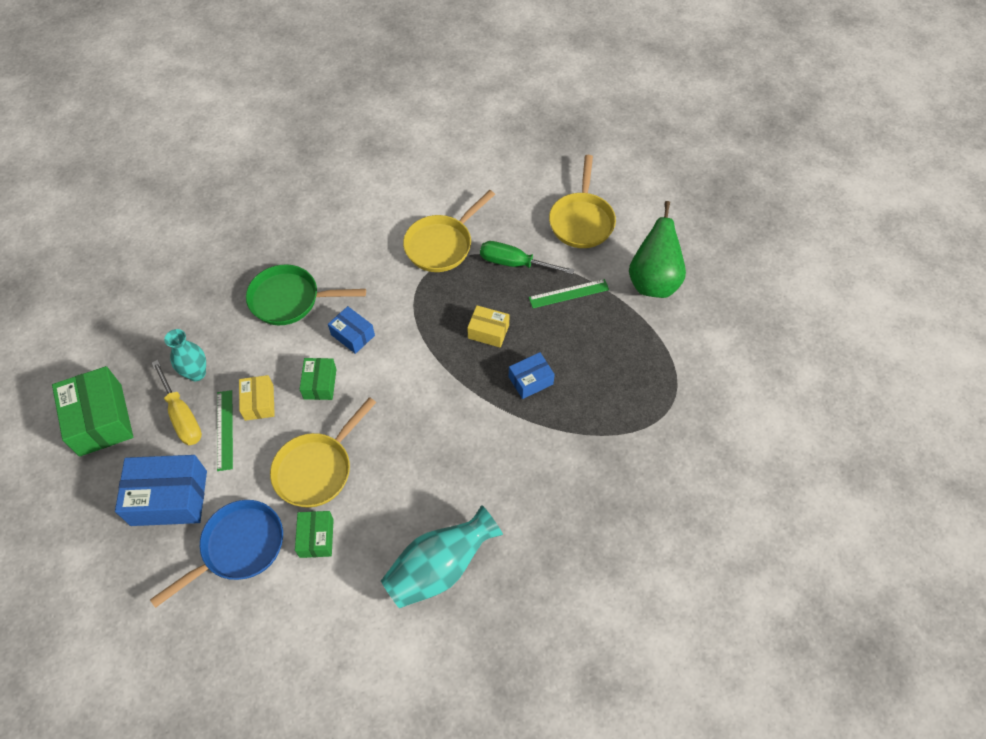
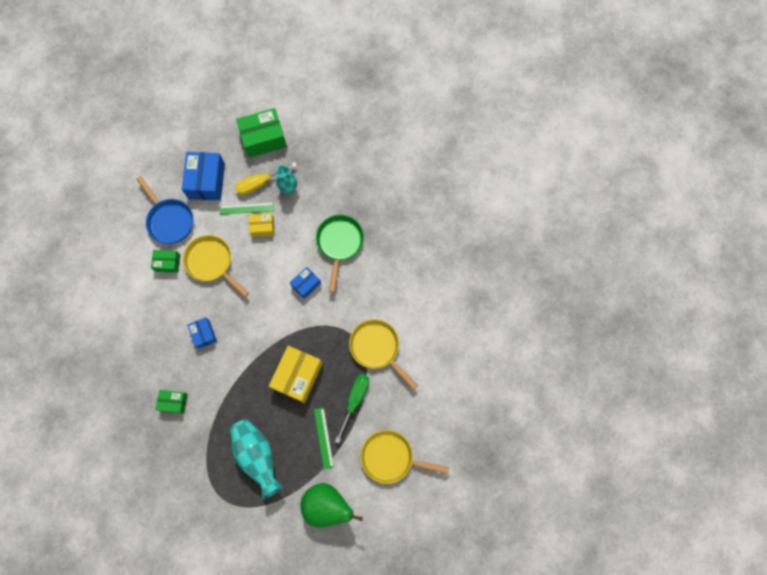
camera: 95 degrees right, 15 degrees up
green box [300,358,337,400] -> green box moved to [155,390,188,414]
turquoise vase [381,505,503,608] -> turquoise vase moved to [230,419,283,499]
yellow box [467,305,509,348] -> yellow box [269,346,323,403], size x1.80
blue box [509,352,555,399] -> blue box moved to [187,317,217,349]

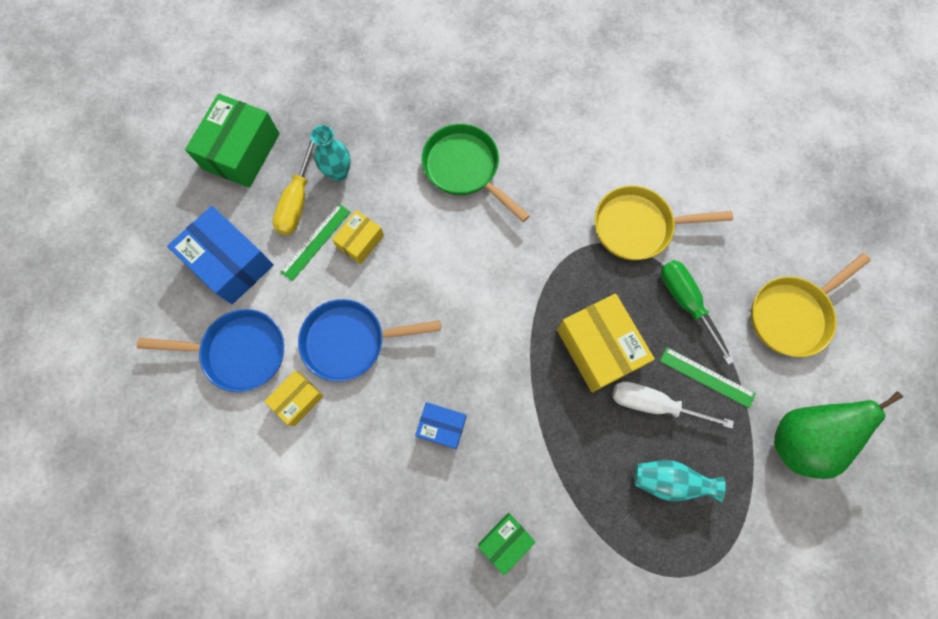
camera: 50 degrees left, 0 degrees up
green box [151,250,180,273] -> yellow box [264,371,324,426]
yellow pan [183,235,249,297] -> blue pan [298,299,441,382]
turquoise vase [230,419,283,499] -> turquoise vase [634,460,726,502], size x0.63
blue box [290,267,321,299] -> none
none -> white screwdriver [612,382,734,429]

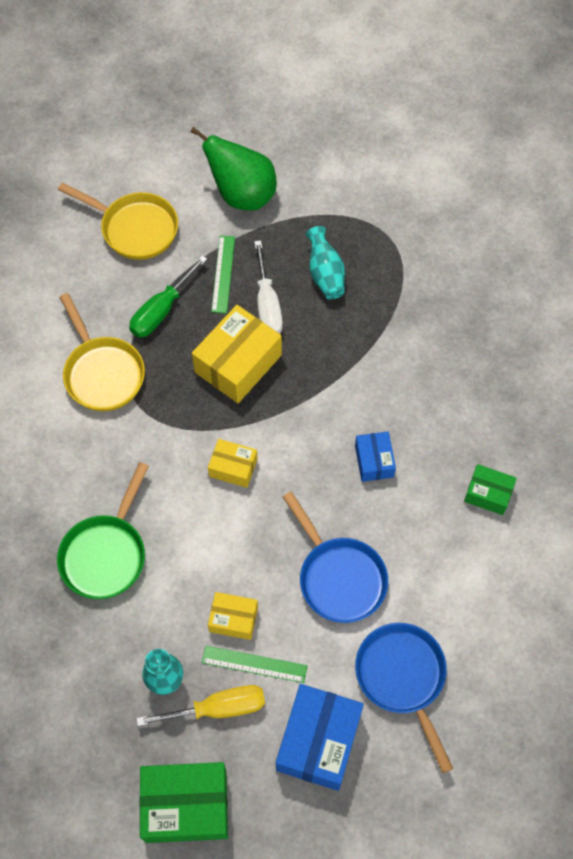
camera: 115 degrees left, 10 degrees down
yellow box [264,371,324,426] -> yellow box moved to [208,439,258,488]
green box [478,513,536,575] -> green box moved to [464,464,517,515]

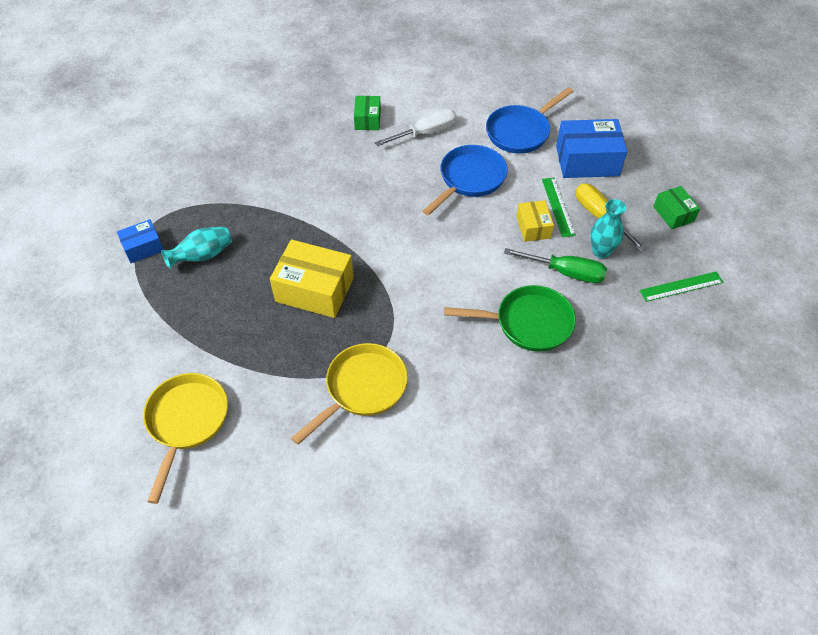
camera: 110 degrees left, 10 degrees down
green screwdriver [129,255,207,338] -> green screwdriver moved to [504,248,607,283]
green box [139,762,228,843] -> green box [653,186,700,229], size x0.56
green pear [190,127,277,211] -> none
yellow box [208,439,258,488] -> none
green ruler [211,236,235,313] -> green ruler moved to [639,271,723,302]
white screwdriver [254,240,283,334] -> white screwdriver moved to [375,109,457,146]
blue box [355,432,396,482] -> blue box moved to [117,219,164,263]

